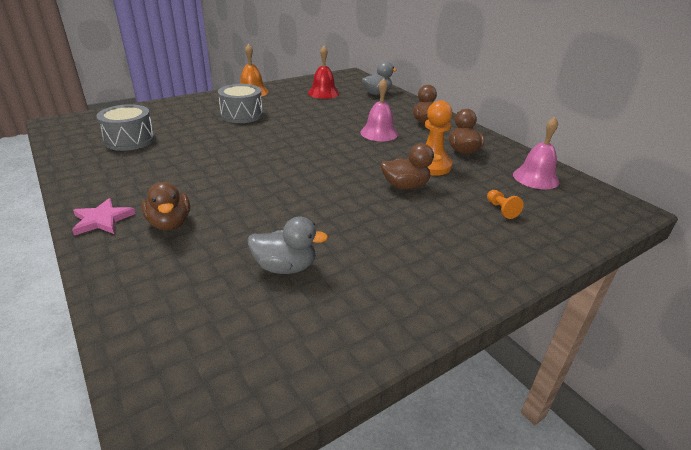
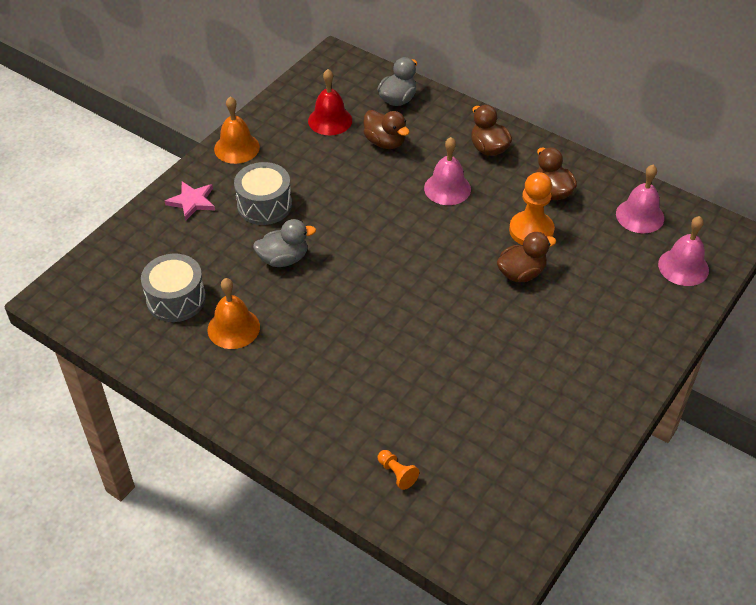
camera: 20 degrees left, 15 degrees up
pink star [72,198,136,235] -> pink star moved to [165,182,215,221]
brown duck [142,182,190,231] -> brown duck moved to [363,110,410,149]
grey duck [248,217,328,274] -> grey duck moved to [253,219,316,267]
orange pawn [487,190,524,219] -> orange pawn moved to [378,450,419,490]
none -> orange bell [208,278,260,349]
none -> pink bell [658,216,709,286]

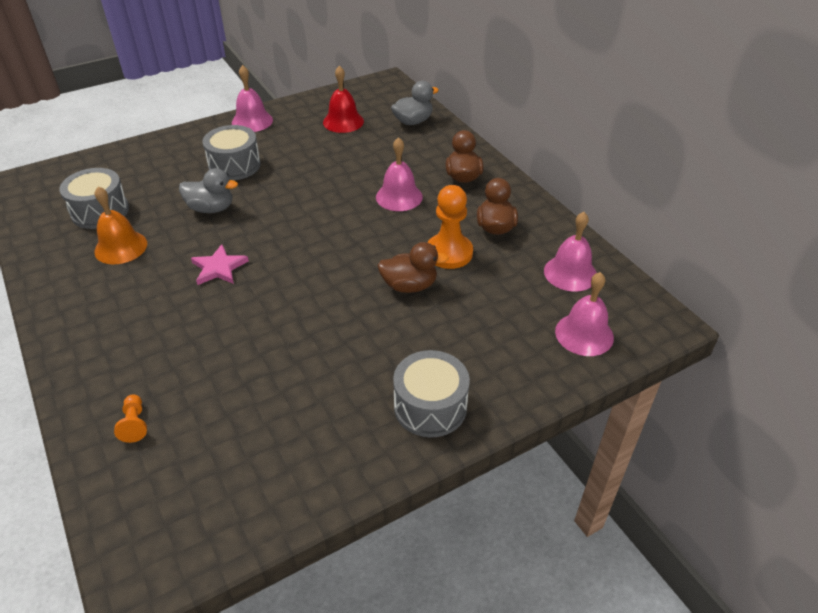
camera: 25 degrees right, 5 degrees down
pink star [165,182,215,221] -> pink star moved to [191,244,249,285]
orange bell [214,96,260,164] -> pink bell [232,65,273,132]
brown duck [363,110,410,149] -> none
none -> grey drum [393,350,470,437]

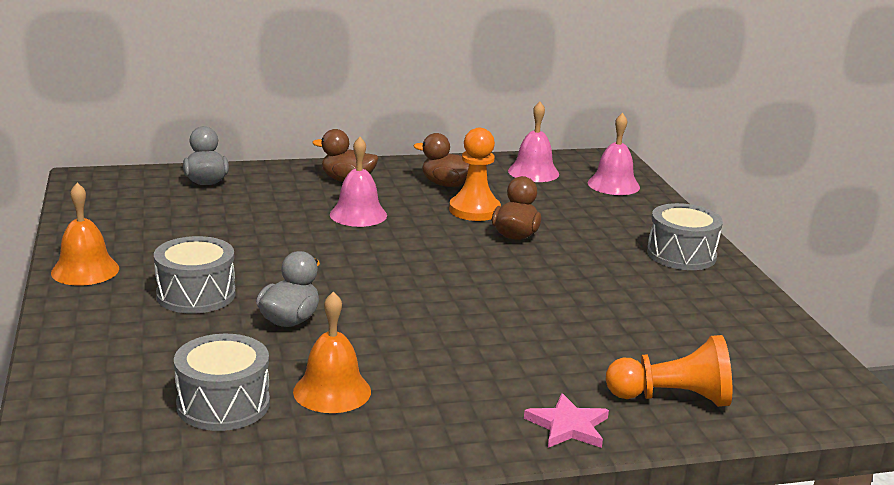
camera: 75 degrees left, 20 degrees down
orange pawn [114,394,147,443] -> orange pawn [606,335,732,407], size x2.01
pink star [191,244,249,285] -> pink star moved to [524,393,609,448]
pink bell [232,65,273,132] -> orange bell [51,183,119,286]
red bell [323,66,364,133] -> none

